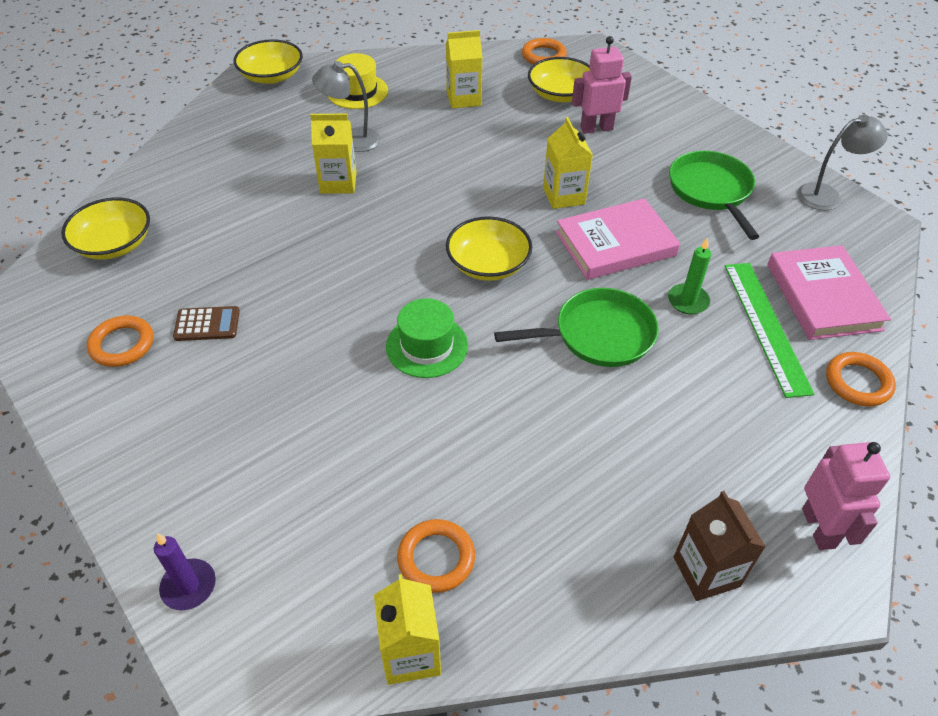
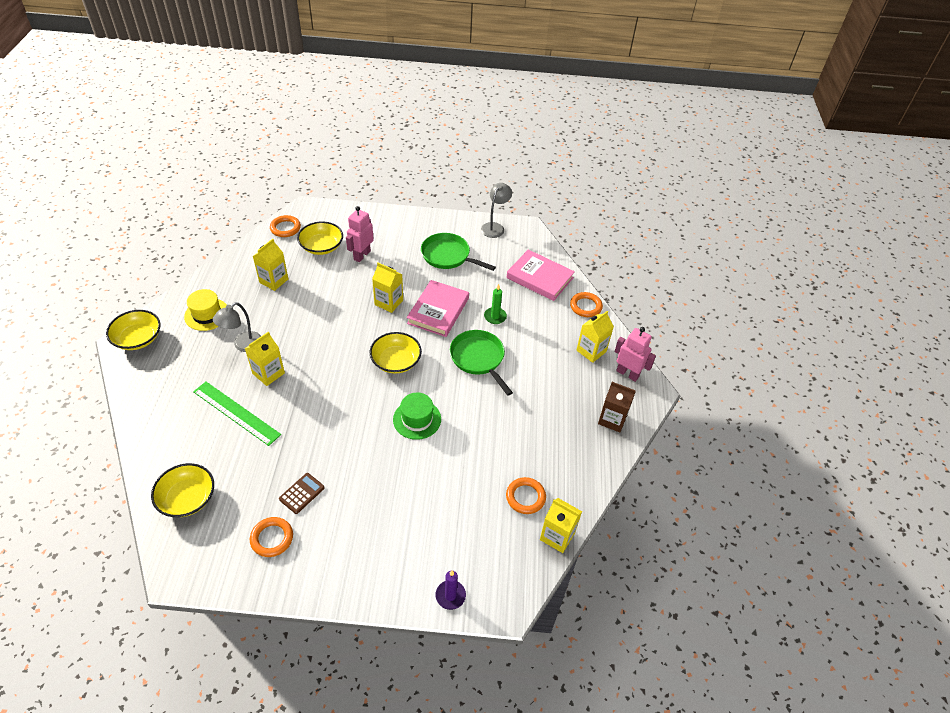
camera: 50 degrees left, 0 degrees up
green pan [494,288,659,367] -> green pan turned 60 degrees counterclockwise [450,330,513,396]
green ruler [725,263,814,398] -> green ruler moved to [193,382,281,446]
none -> yellow carton [577,311,614,363]

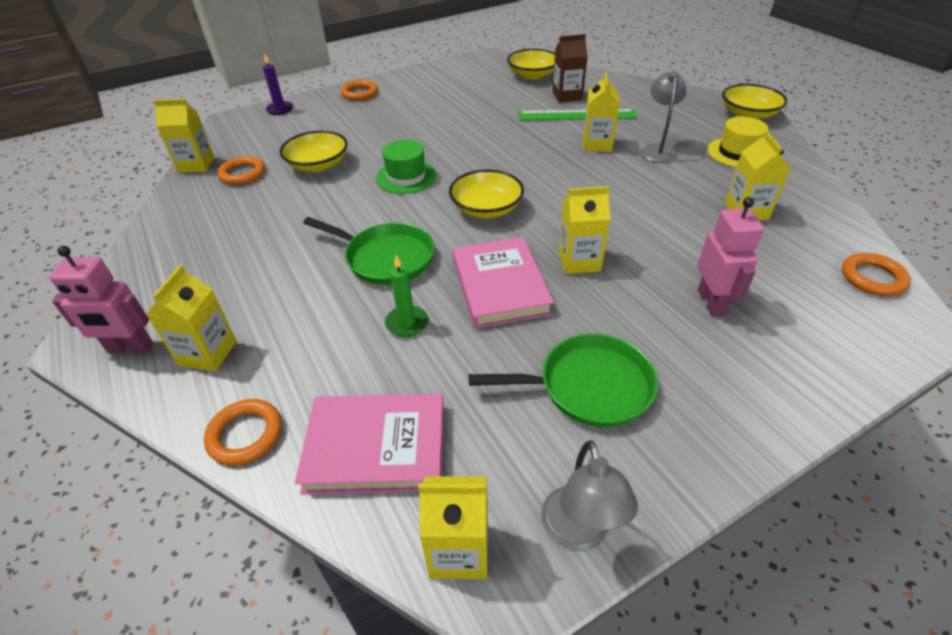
camera: 150 degrees right, 5 degrees down
orange ring [250,517,293,557] -> orange ring moved to [340,80,378,101]
brown calculator [279,473,325,514] -> none
yellow bowl [297,221,343,255] -> yellow bowl moved to [279,131,348,172]
brown carton [598,382,636,432] -> brown carton moved to [552,34,588,102]
none -> yellow carton [419,476,488,579]

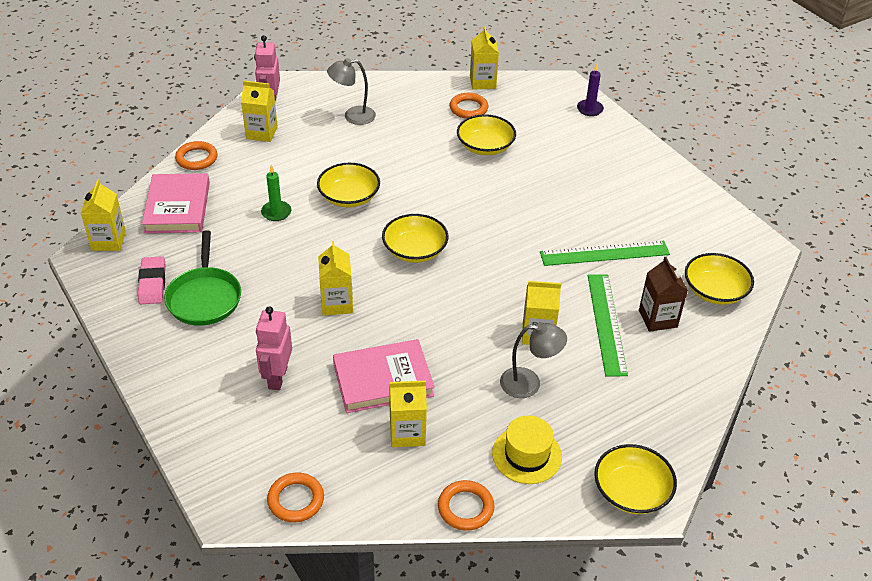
camera: 85 degrees right, 0 degrees up
green pan [303,217,434,285] -> yellow bowl [317,163,380,207]
orange ring [340,80,378,101] -> orange ring moved to [438,480,495,531]
green hat [376,140,437,194] -> none
pink book [453,237,554,329] -> pink book moved to [333,339,435,413]
grey lamp [541,440,638,550] -> grey lamp moved to [327,58,376,125]
pink robot [697,197,764,316] -> pink robot turned 105 degrees clockwise [256,306,292,390]
none -> pink eraser [138,256,166,304]
none -> green ruler [540,241,670,266]

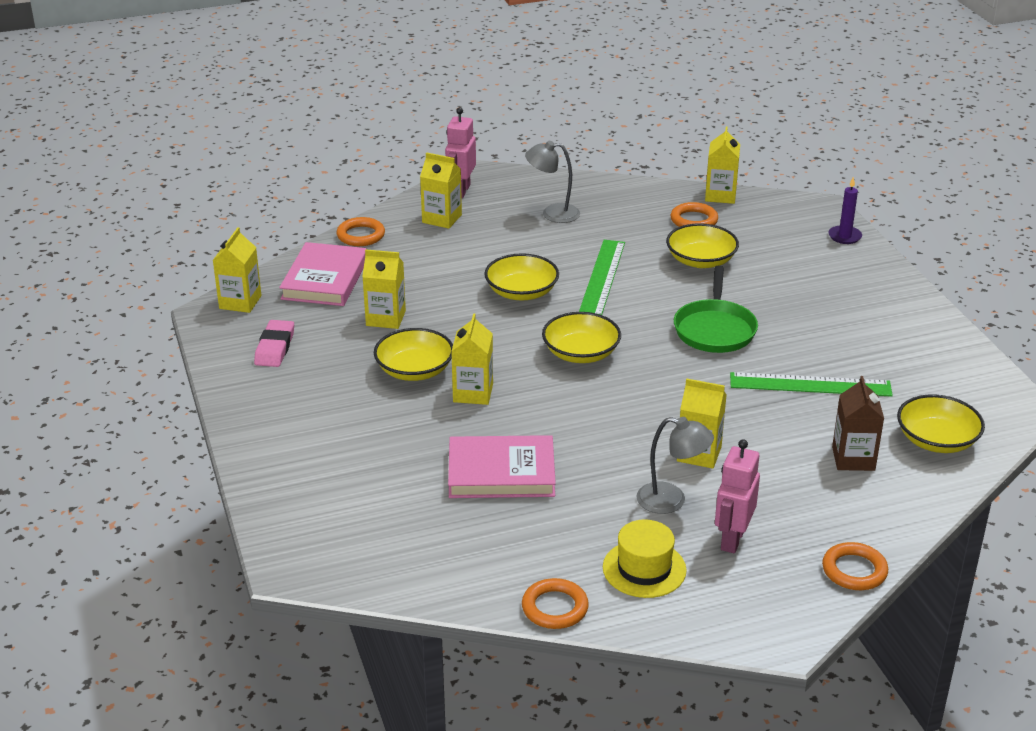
camera: 15 degrees right, 10 degrees down
green pan [164,230,241,326] -> green pan moved to [674,266,758,353]
pink robot [256,306,292,390] -> pink robot moved to [715,439,760,553]
green candle [261,165,291,221] -> none
orange ring [267,473,324,522] -> orange ring moved to [822,542,888,590]
yellow carton [389,381,427,447] -> yellow carton moved to [362,250,406,329]
green ruler [588,275,628,376] -> green ruler moved to [579,240,625,315]
yellow bowl [594,444,677,514] -> yellow bowl moved to [374,328,453,381]

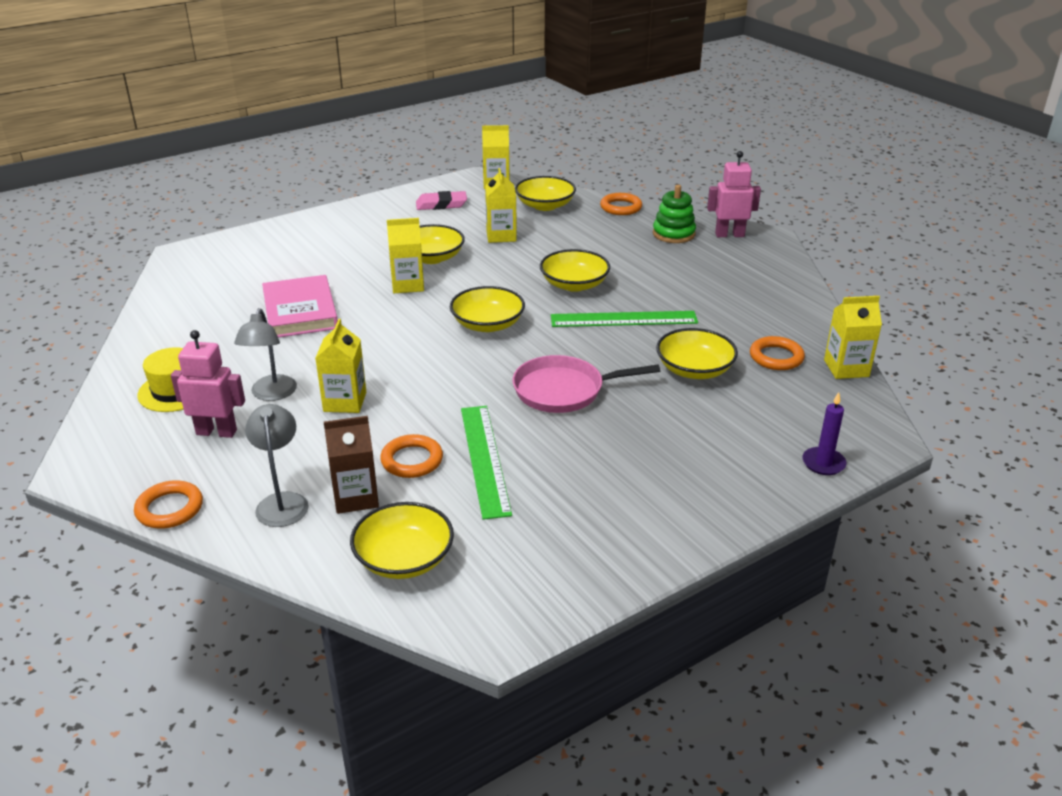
camera: 75 degrees right, 0 degrees up
pink book [279,242,367,306] -> yellow bowl [515,176,576,211]
yellow carton [420,152,462,229] -> green stacking toy [653,185,696,243]
orange ring [522,578,589,629] -> orange ring moved to [380,434,443,478]
grey lamp [525,141,580,223] -> grey lamp moved to [245,404,309,527]
green pan [674,266,758,353] -> pink pan [513,355,660,413]

